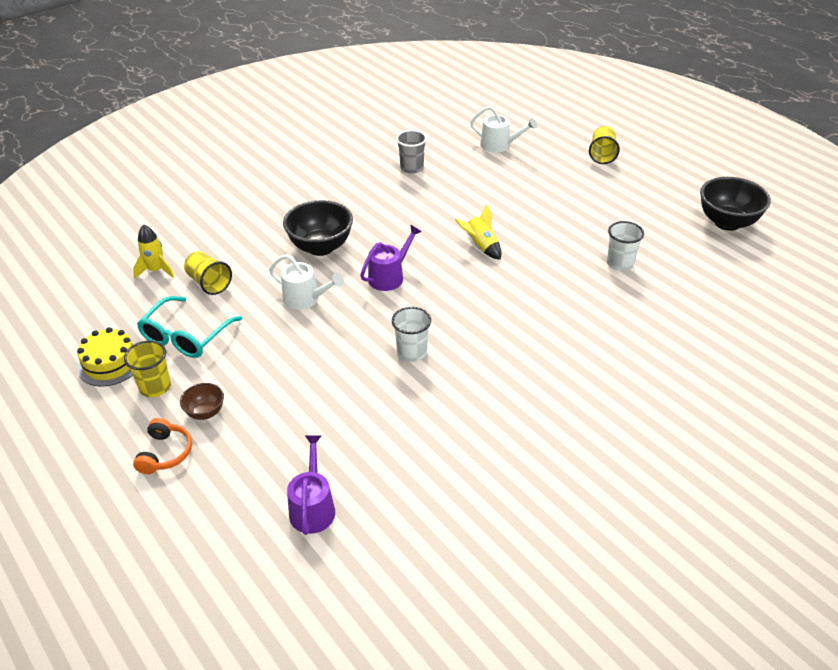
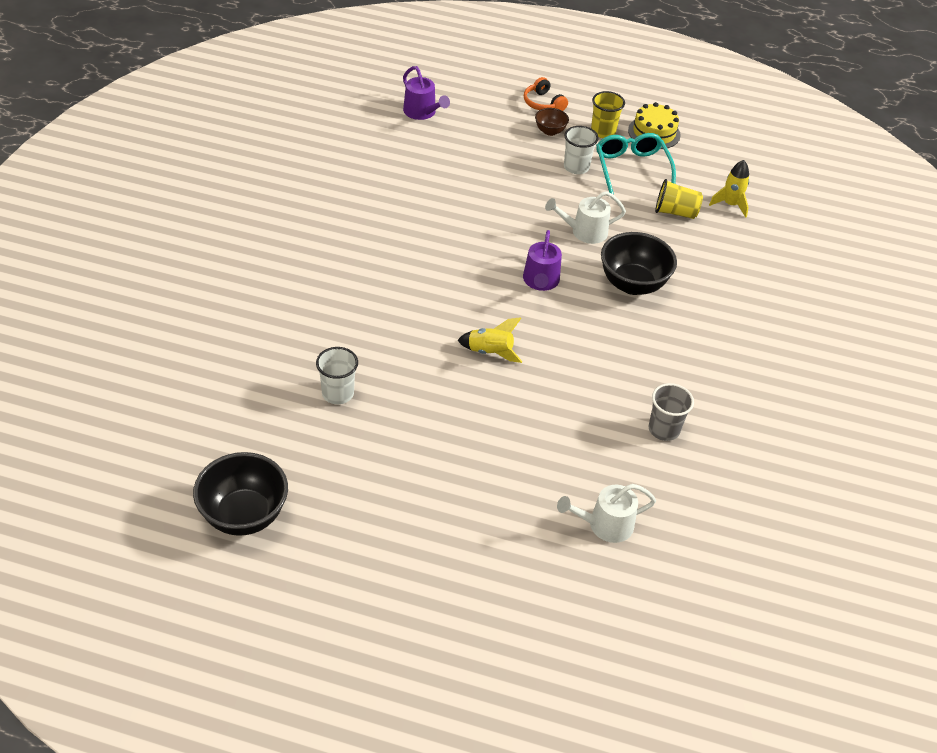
camera: 140 degrees right, 5 degrees up
white cup [392,307,431,362] -> white cup moved to [564,126,599,174]
yellow cup [589,126,620,164] -> none

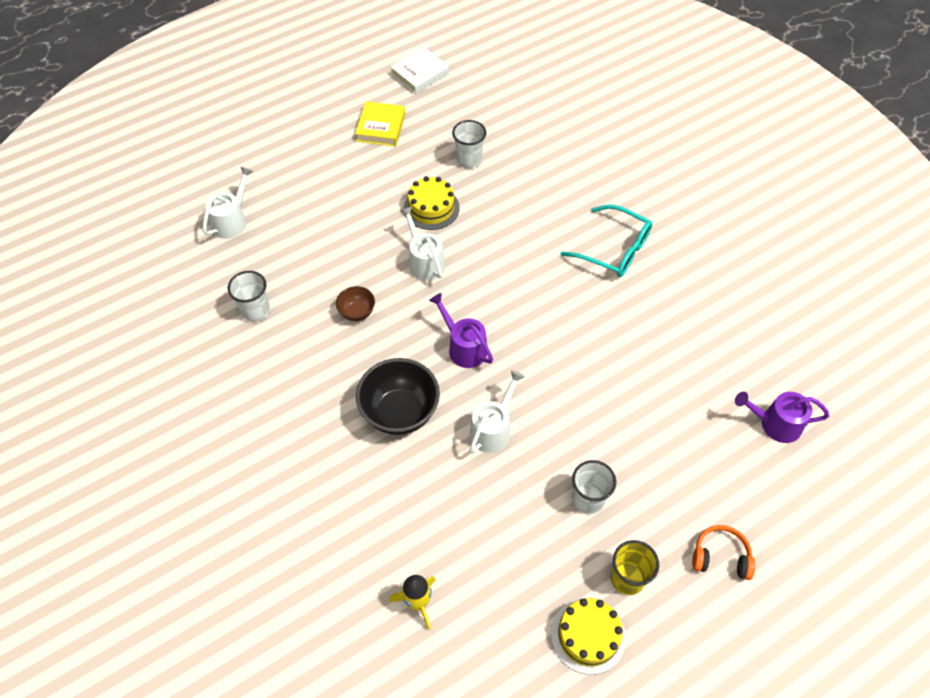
camera: 135 degrees right, 10 degrees up
black bowl [193,452,288,536] -> white book [390,47,449,94]
yellow rocket [457,317,522,363] -> white watering can [400,206,445,281]
brown bowl [535,108,569,136] -> brown bowl moved to [336,286,375,321]
turquoise glasses [596,133,676,194] -> turquoise glasses moved to [561,204,652,277]
grey cup [649,383,694,441] -> white cup [228,271,270,322]
yellow cup [655,179,703,219] -> none
none -> yellow book [355,101,405,146]
none -> yellow cake [404,176,460,230]

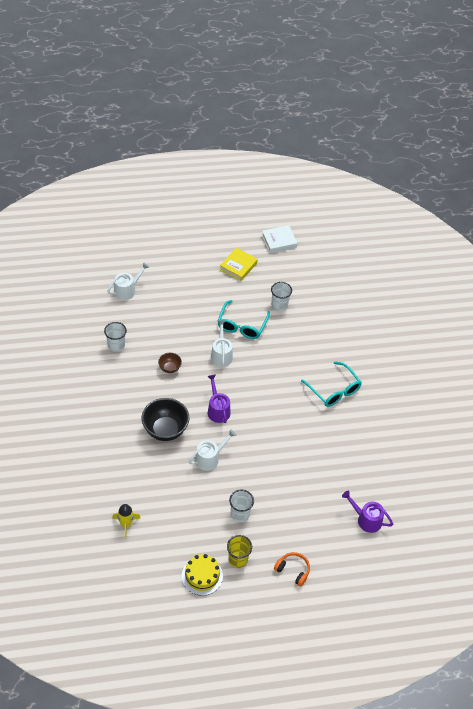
camera: 20 degrees right, 5 degrees down
yellow cake [404,176,460,230] -> turquoise glasses [217,300,270,339]

